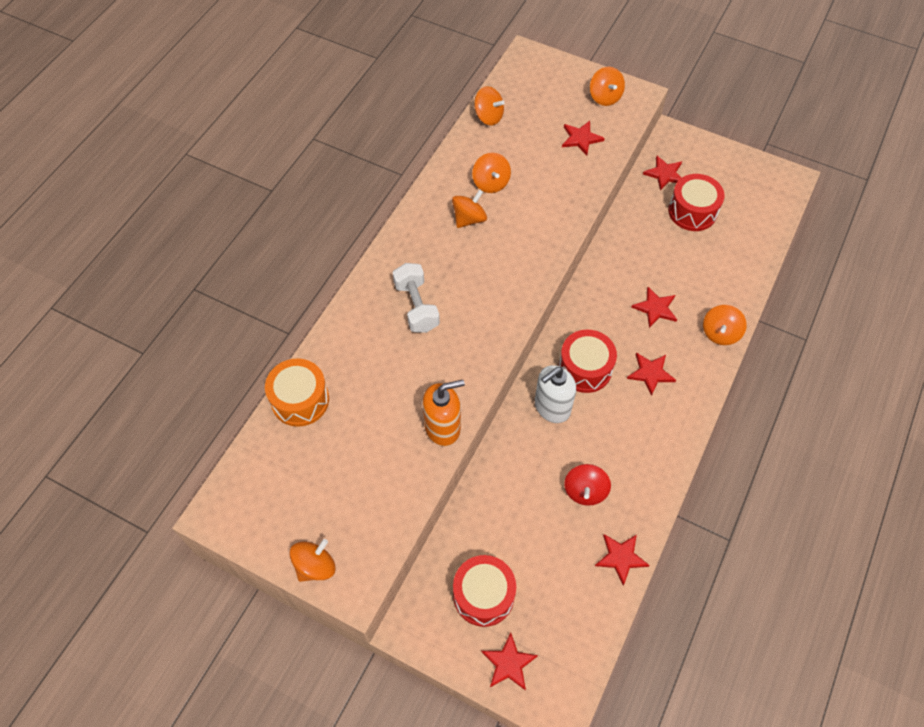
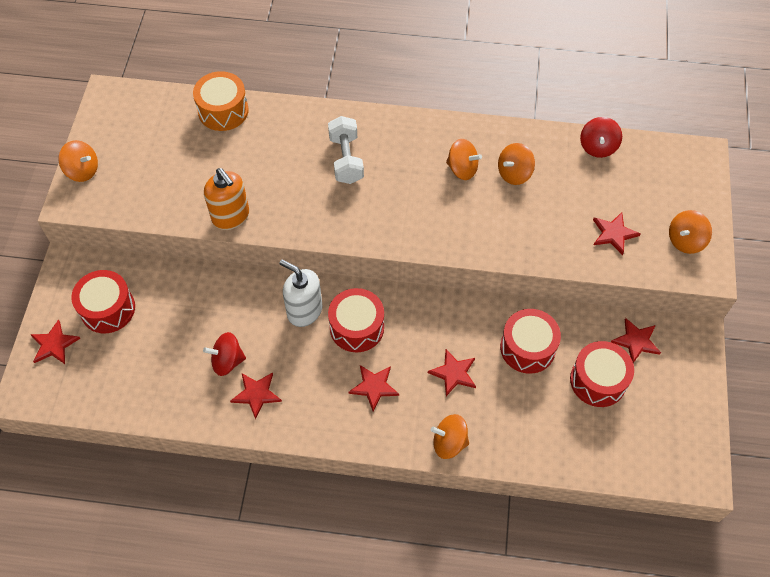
camera: 70 degrees right, 0 degrees up
white dumbbell [393,263,440,333] -> white dumbbell turned 60 degrees counterclockwise [328,116,364,184]
orange spinning top [474,86,504,125] -> red spinning top [580,117,622,158]
red star [595,534,650,586] -> red star moved to [230,372,282,420]
none -> red drum [500,309,561,374]

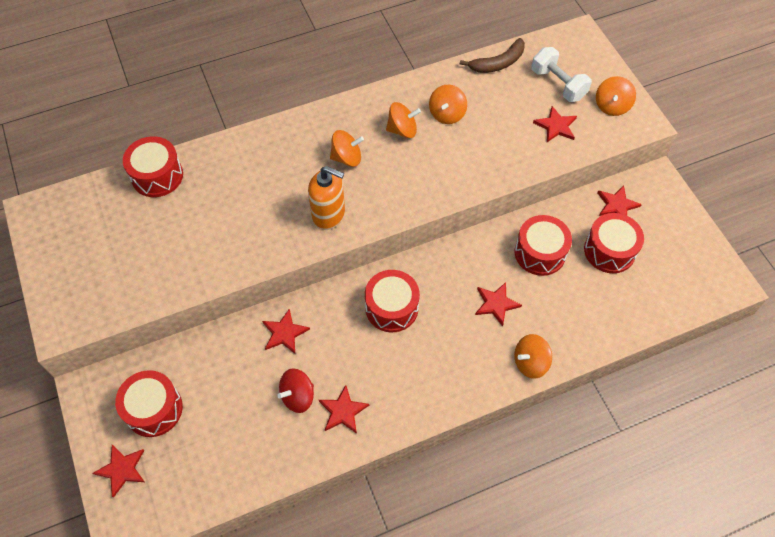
camera: 30 degrees left, 0 degrees up
orange spinning top [58,140,98,182] -> orange spinning top moved to [330,130,364,167]
orange drum [193,71,249,131] -> red drum [123,136,183,197]
orange soap dispenser [204,168,250,230] -> orange soap dispenser moved to [308,166,345,230]
white soap dispenser [279,259,322,327] -> none
white dumbbell [328,116,364,184] -> white dumbbell moved to [531,47,592,102]
red star [348,365,399,411] -> red star moved to [262,308,310,354]
red spinning top [580,117,622,158] -> brown banana [460,38,525,73]

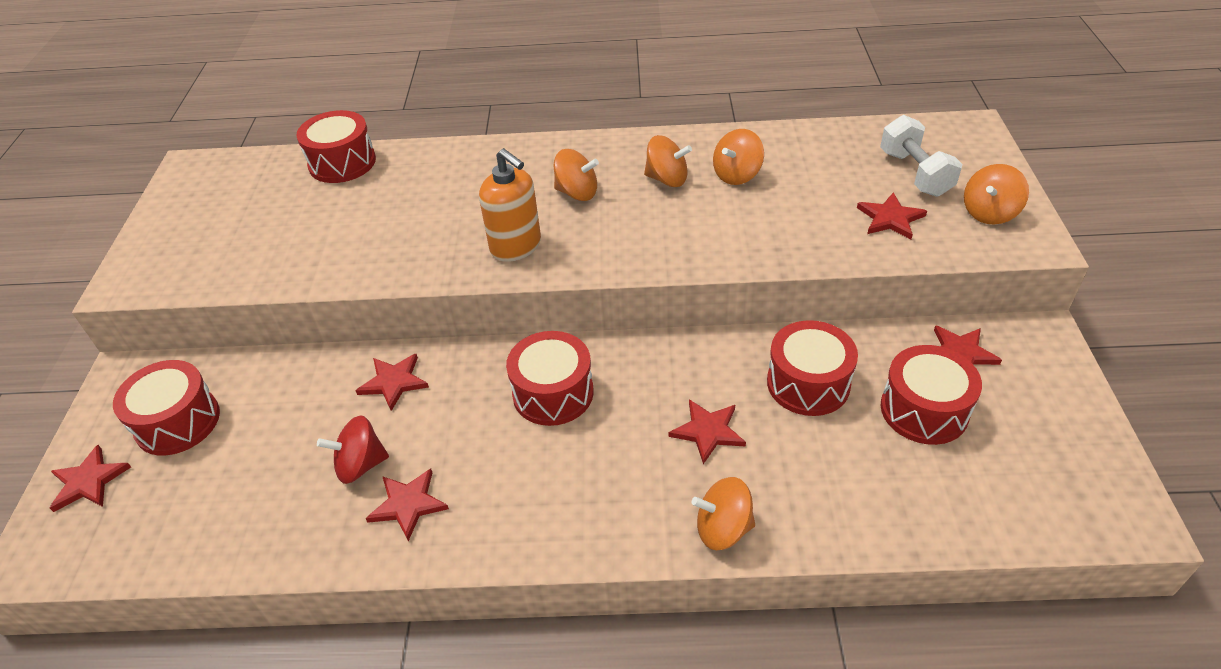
camera: 25 degrees right, 15 degrees down
brown banana [460,38,525,73] -> none

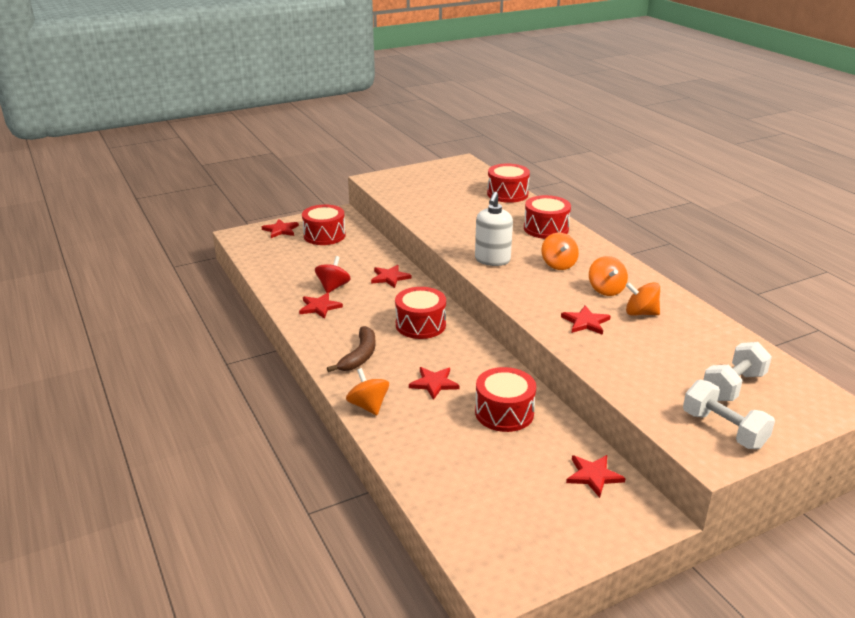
camera: 60 degrees right, 15 degrees down
red spinning top [317,415,389,484] -> red spinning top turned 60 degrees clockwise [315,256,351,293]
orange soap dispenser [479,148,541,262] -> white soap dispenser [475,192,513,266]
red star [857,192,927,239] -> red star moved to [561,305,611,335]
red drum [880,345,982,445] -> red drum moved to [524,195,571,239]
orange spinning top [964,164,1029,224] -> white dumbbell [683,380,775,449]
none -> brown banana [327,326,376,372]

